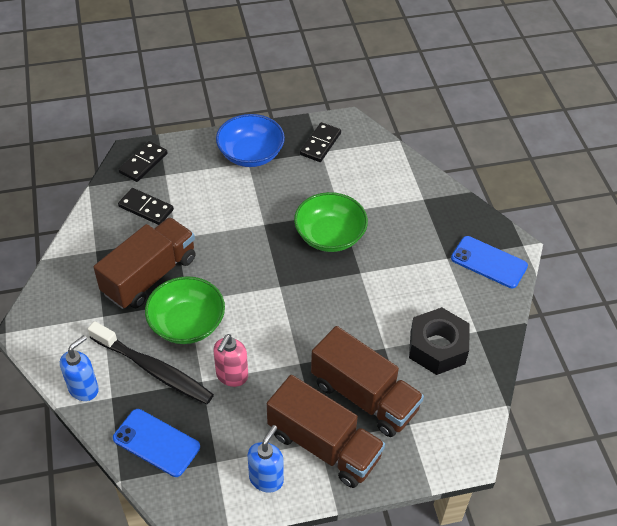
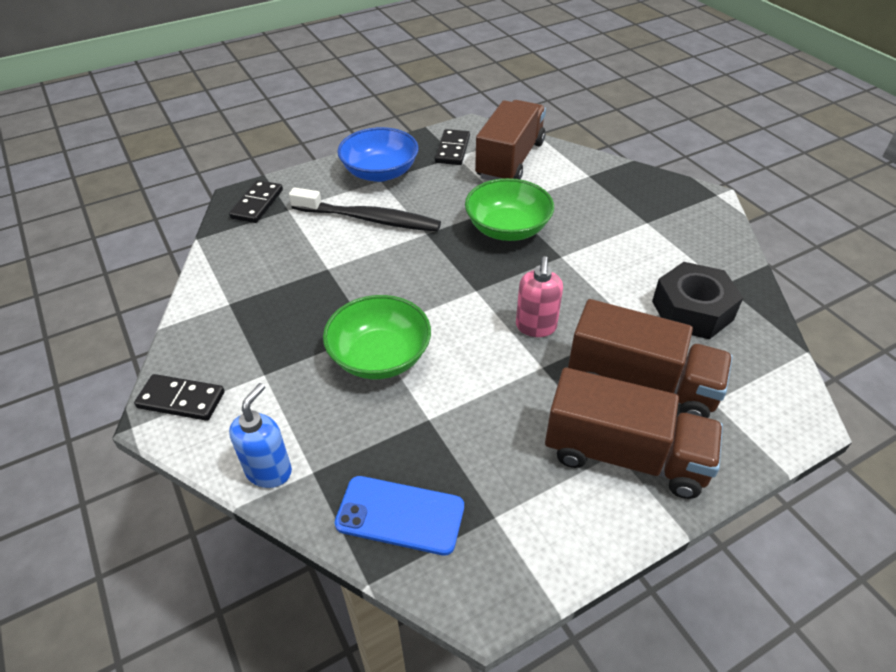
camera: 15 degrees left, 5 degrees down
black toothbrush [88,321,214,404] -> black toothbrush moved to [289,187,441,232]
brown truck [93,217,196,309] -> brown truck moved to [475,100,546,181]
black domino [118,188,174,225] -> black domino moved to [134,374,225,421]
pink soap dispenser [213,334,248,387] -> pink soap dispenser moved to [516,256,563,337]
blue soap dispenser [248,425,284,493] -> none
blue phone [451,236,528,288] -> none

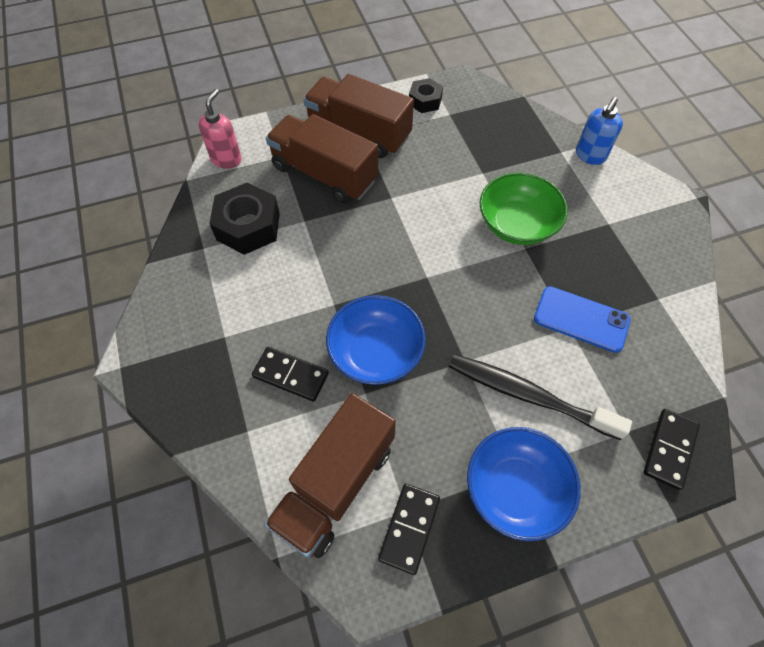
camera: 170 degrees left, 15 degrees up
black domino [134,374,225,421] -> black domino moved to [252,347,329,402]
blue phone [335,476,464,556] -> blue phone moved to [534,286,631,353]
green bowl [465,178,554,241] -> blue bowl [326,295,426,385]
pink soap dispenser [516,256,563,337] -> pink soap dispenser moved to [199,89,242,169]
none -> black nut [409,78,443,113]

